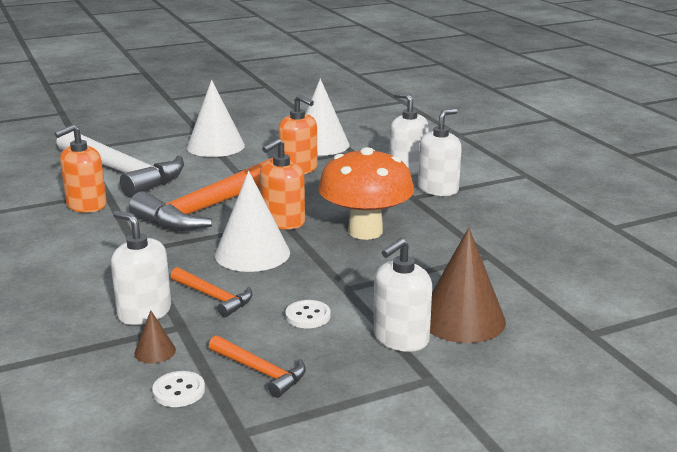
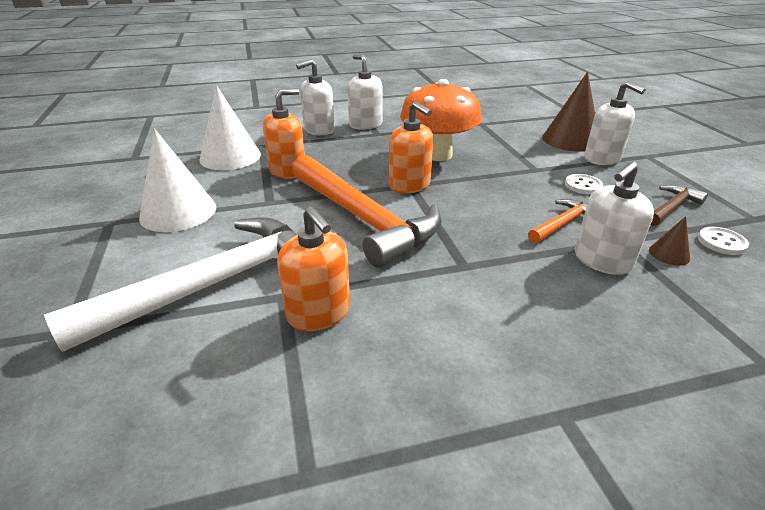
camera: 80 degrees left, 10 degrees up
orange hammer [209,335,306,398] -> brown hammer [651,185,708,226]
white cone [215,171,290,272] -> none

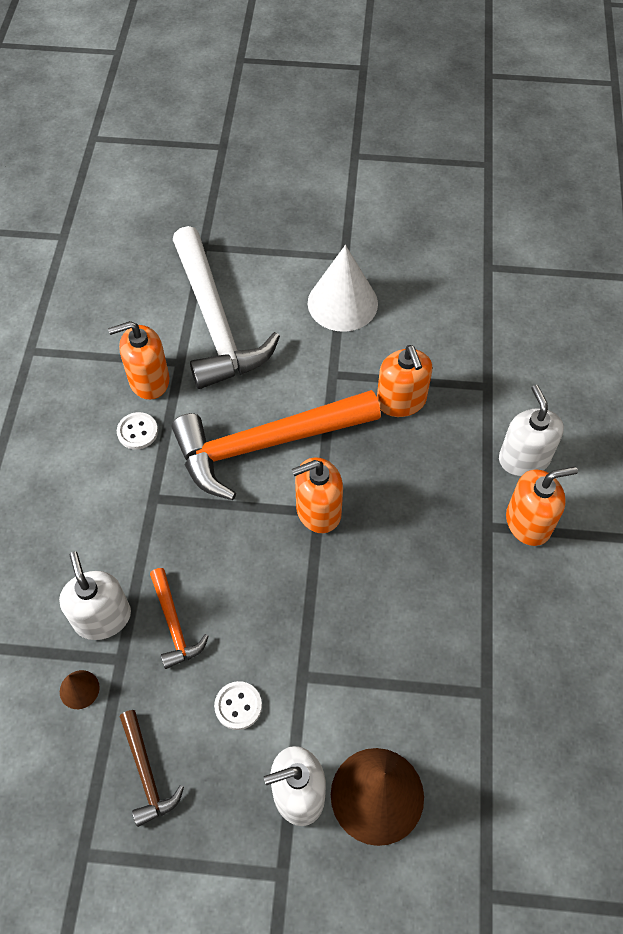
camera: 110 degrees right, 25 degrees up
white cone [199,85,261,170] -> none
white soap dispenser [348,54,382,130] -> orange soap dispenser [506,466,578,546]
orange mushroom [400,79,482,161] -> none
white button [698,227,749,255] -> white button moved to [117,412,158,449]

